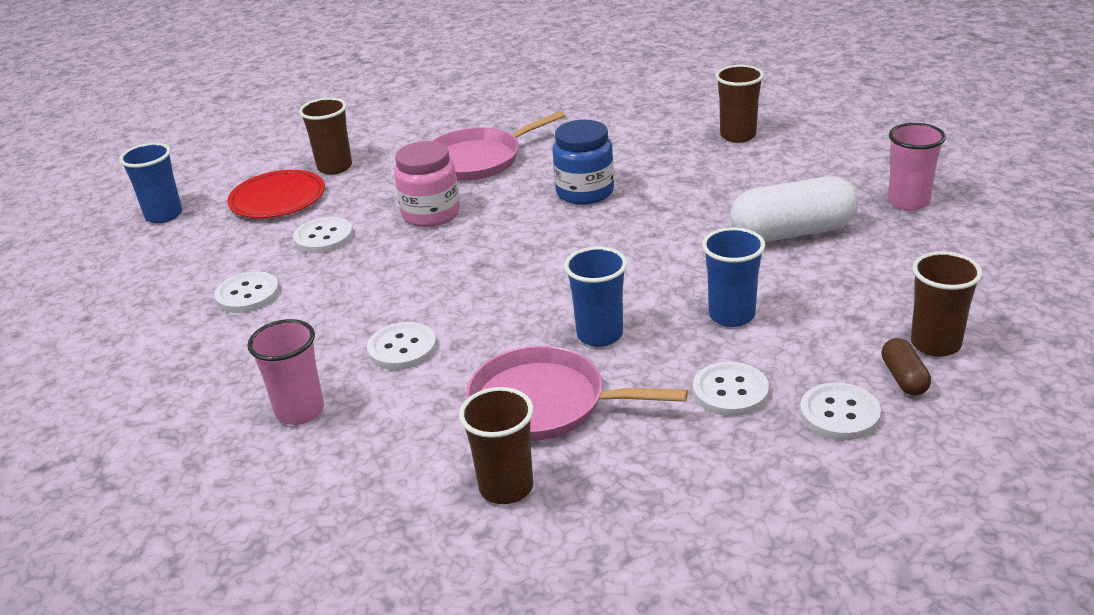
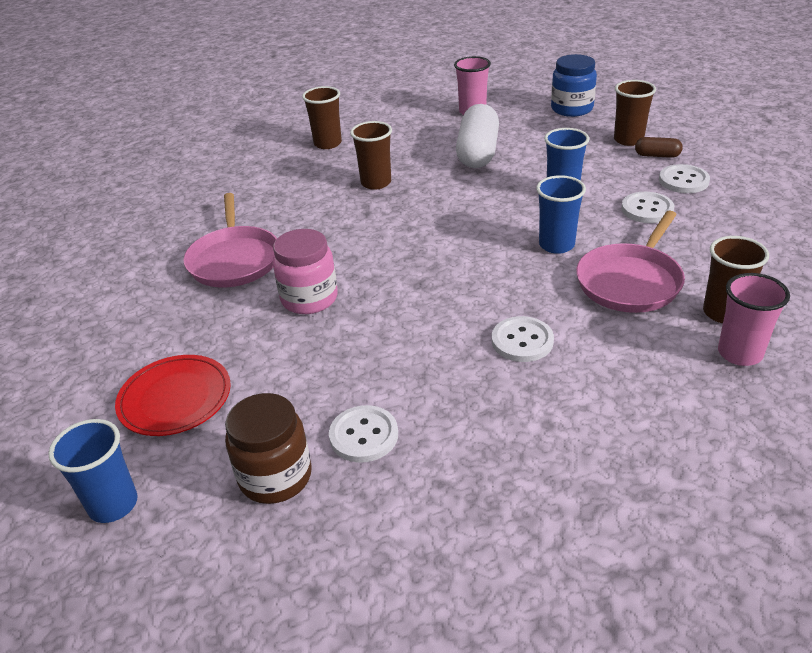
camera: 70 degrees left, 5 degrees up
pink cup [247,319,324,425] -> pink cup moved to [718,273,790,366]
white button [293,217,353,253] -> none
brown cup [299,98,352,175] -> brown cup moved to [350,121,392,190]
blue jar [553,120,614,205] -> blue jar moved to [551,54,597,117]
none -> brown jar [225,393,312,504]

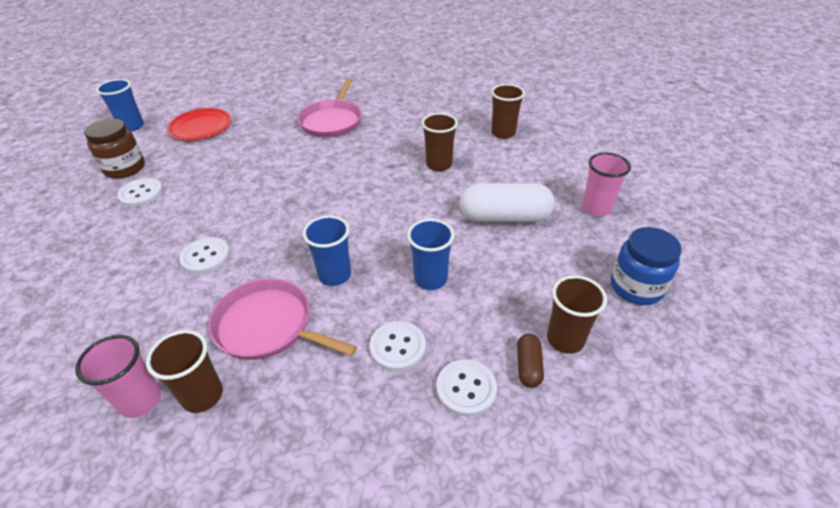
camera: 80 degrees right, 5 degrees up
pink pan [183,193,277,287] -> pink pan turned 60 degrees counterclockwise [298,78,362,138]
pink jar [273,229,338,314] -> none

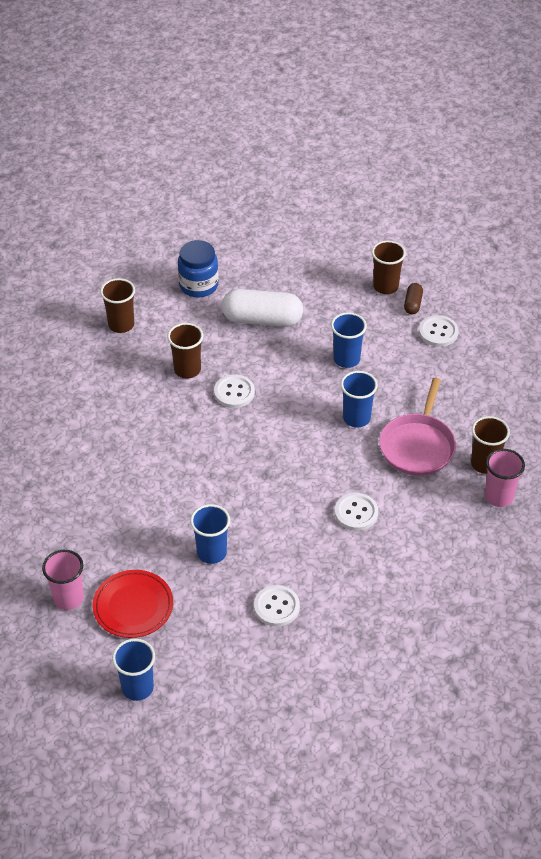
camera: 100 degrees left, 5 degrees up
brown jar [84,119,145,179] -> none
pink pan [298,78,362,138] -> none
white button [369,321,426,372] -> white button moved to [214,374,255,408]
white capsule [460,183,555,223] -> white capsule turned 75 degrees counterclockwise [222,289,303,327]
brown capsule [517,334,544,388] -> brown capsule turned 75 degrees counterclockwise [404,283,423,314]
pink cup [582,153,631,217] -> pink cup moved to [42,550,84,610]
blue jar [611,227,682,305] -> blue jar moved to [178,240,219,297]
none -> blue cup [190,504,230,564]

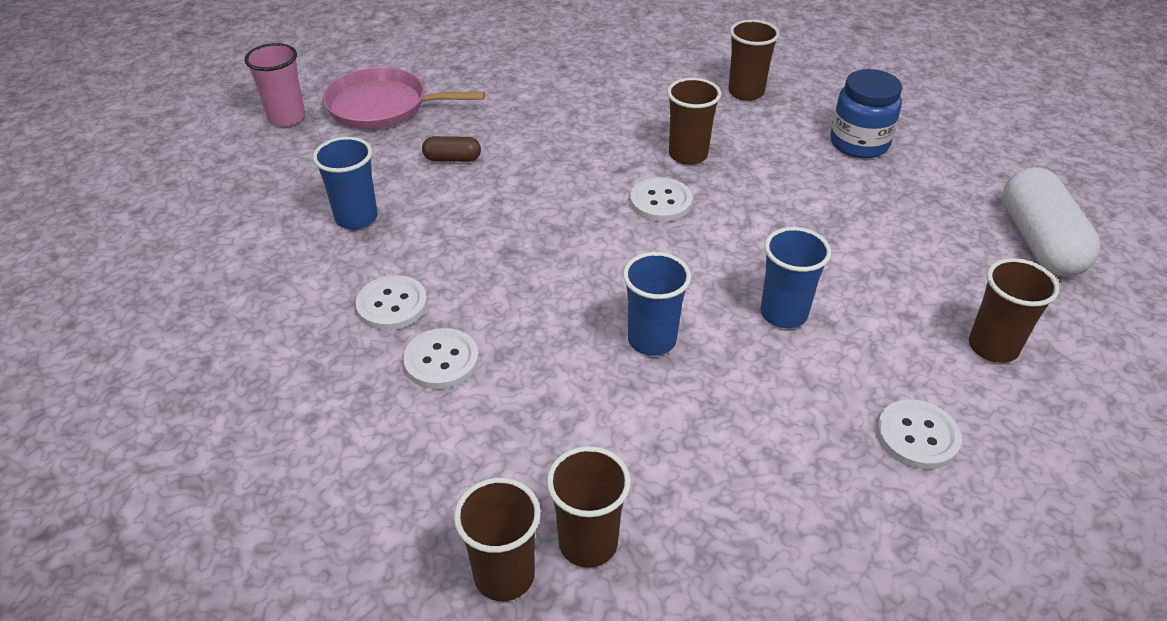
camera: 80 degrees right, 5 degrees down
red plate [93,570,173,638] -> none
blue cup [112,639,155,701] -> none
white capsule [222,289,303,327] -> white capsule moved to [1002,167,1100,277]
white button [254,585,300,627] -> white button moved to [355,275,428,330]
pink pan [379,378,456,476] -> pink pan moved to [323,67,485,129]
brown capsule [404,283,423,314] -> brown capsule moved to [422,136,481,162]
pink cup [485,449,525,507] -> brown cup [454,478,541,601]

